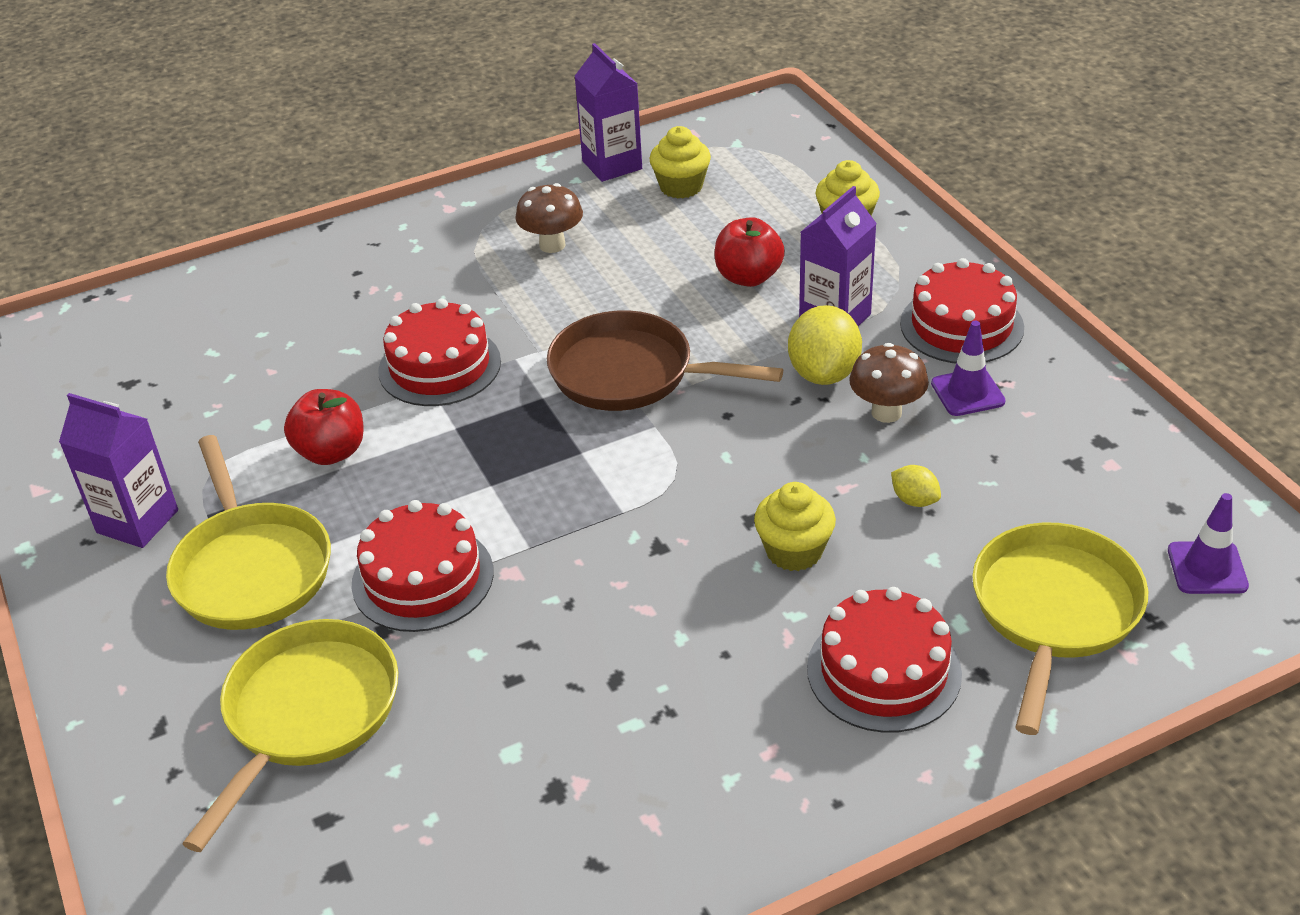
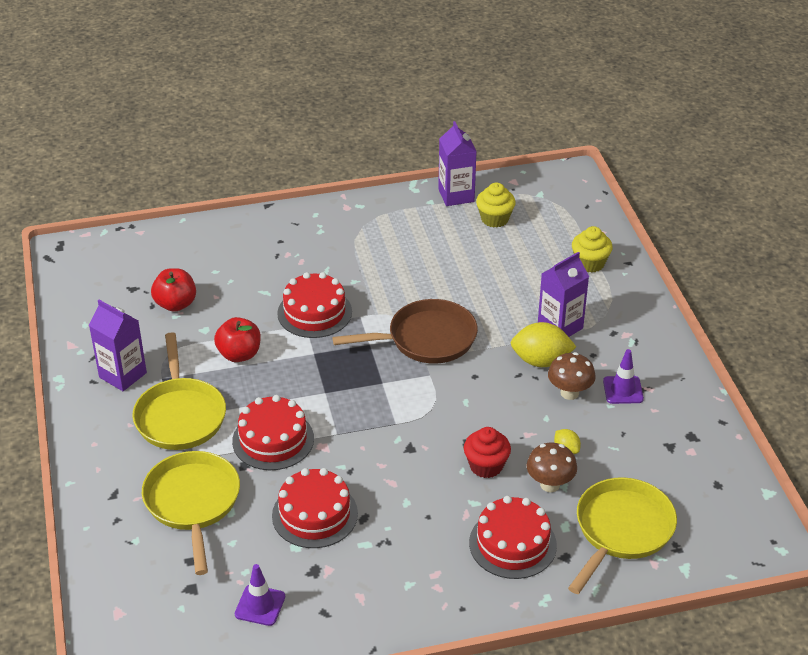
camera: 10 degrees right, 0 degrees up
yellow pan [182,619,398,852] -> yellow pan turned 45 degrees counterclockwise [142,451,240,575]
brown mushroom [515,183,583,253] -> brown mushroom moved to [527,443,577,492]
brown pan [547,310,783,411] -> brown pan turned 135 degrees clockwise [332,299,478,364]
red apple [714,217,785,287] -> red apple moved to [151,268,196,312]
yellow cupcake [754,482,836,571] -> red cupcake [464,427,511,478]
yellow lemon [788,305,862,385] -> yellow lemon turned 75 degrees clockwise [511,322,576,367]
red cake [900,258,1024,363] -> red cake moved to [272,468,358,548]
purple traffic cone [1168,493,1249,594] -> purple traffic cone moved to [235,564,285,626]

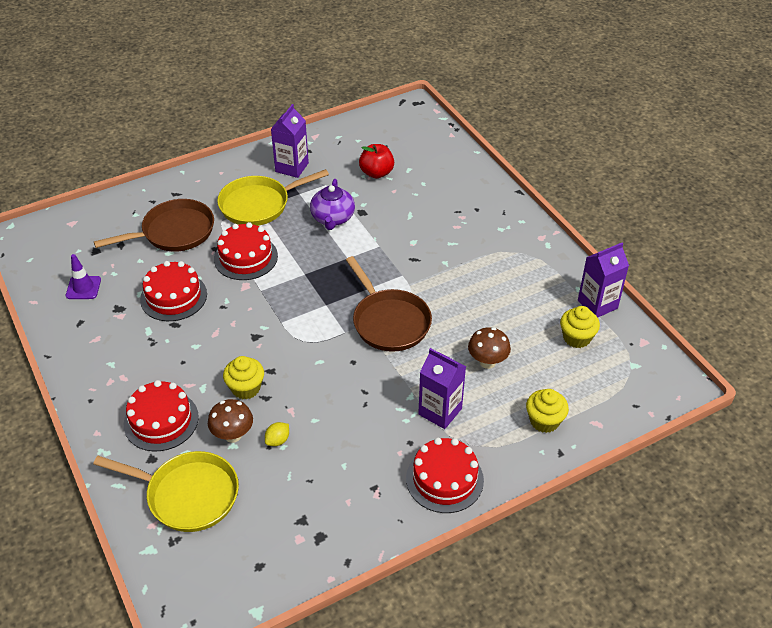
camera: 75 degrees right, 5 degrees up
yellow pan [142,451,240,575] -> brown pan [94,199,214,252]
red apple [214,317,261,362] -> purple teapot [310,179,355,230]
red cake [277,272,352,338] -> red cake moved to [406,438,484,513]
red cupcake [464,427,511,478] -> yellow cupcake [223,356,264,399]
yellow lemon [511,322,576,367] -> none
brown mushroom [548,352,596,400] -> brown mushroom moved to [468,327,511,369]
purple traffic cone [603,349,644,404] -> none

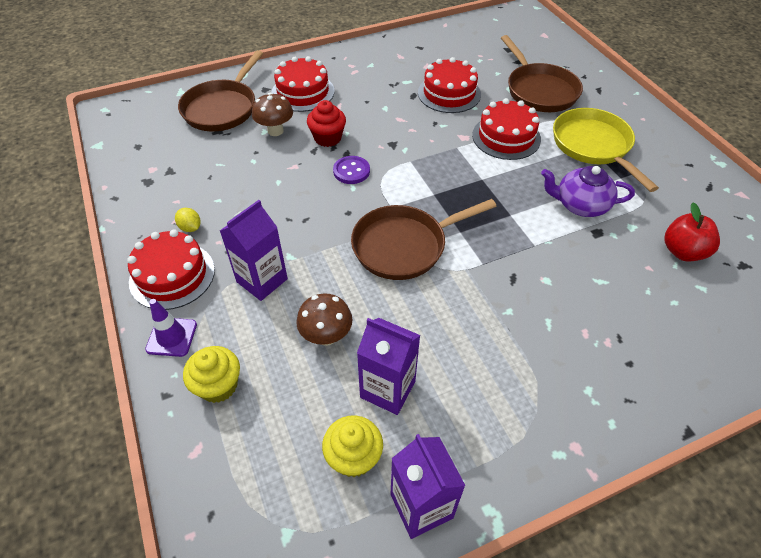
camera: 95 degrees right, 5 degrees up
purple traffic cone [66,254,101,299] -> purple traffic cone moved to [145,299,197,357]
yellow pan [93,451,239,532] -> brown pan [178,50,263,132]
yellow cupcake [223,356,264,399] -> red cupcake [307,100,346,147]
yellow lemon [265,422,289,446] -> yellow lemon moved to [175,208,201,232]
purple carton [271,104,309,178] -> purple carton moved to [357,318,420,415]
none -> purple button [333,156,370,184]

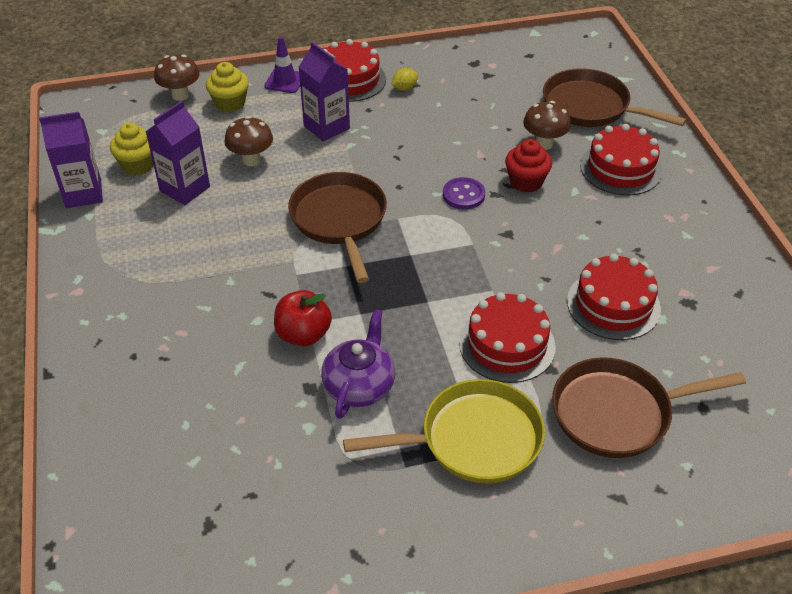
camera: 100 degrees right, 5 degrees down
red apple [665,202,720,261] -> red apple moved to [274,290,332,346]
none -> brown mushroom [154,55,200,101]

